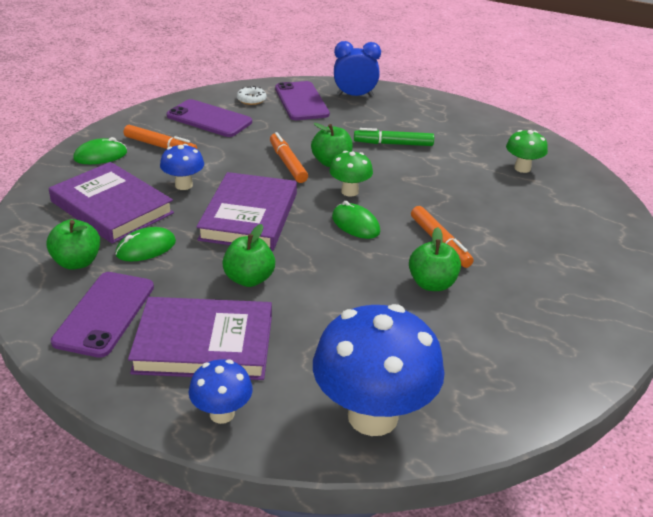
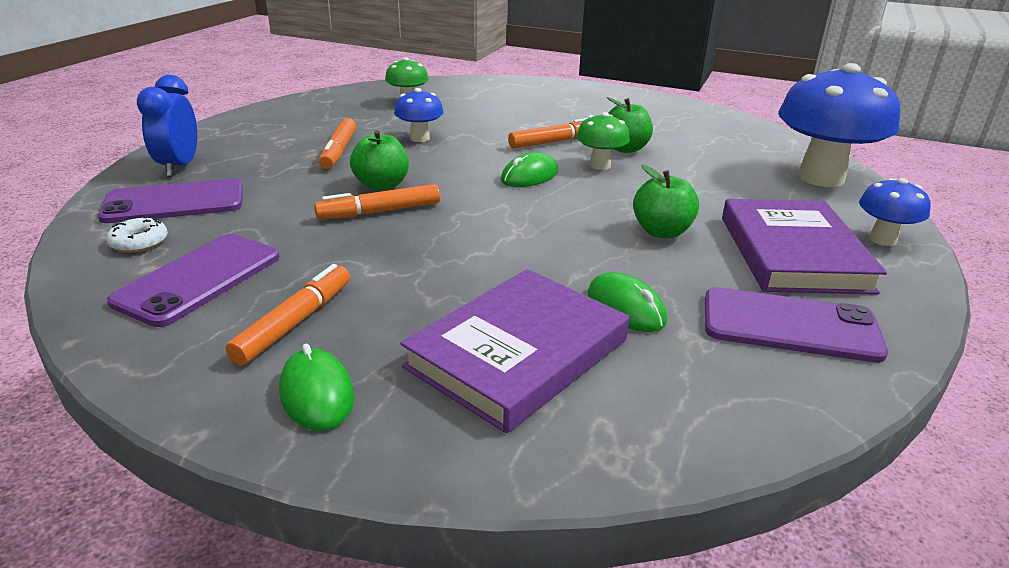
camera: 90 degrees left, 5 degrees down
green apple [46,219,100,270] -> none
blue mushroom [160,144,204,190] -> blue mushroom moved to [394,88,444,142]
purple book [196,172,297,251] -> none
green mushroom [329,151,373,197] -> green mushroom moved to [577,112,630,170]
green marker [354,128,434,146] -> orange marker [319,118,356,169]

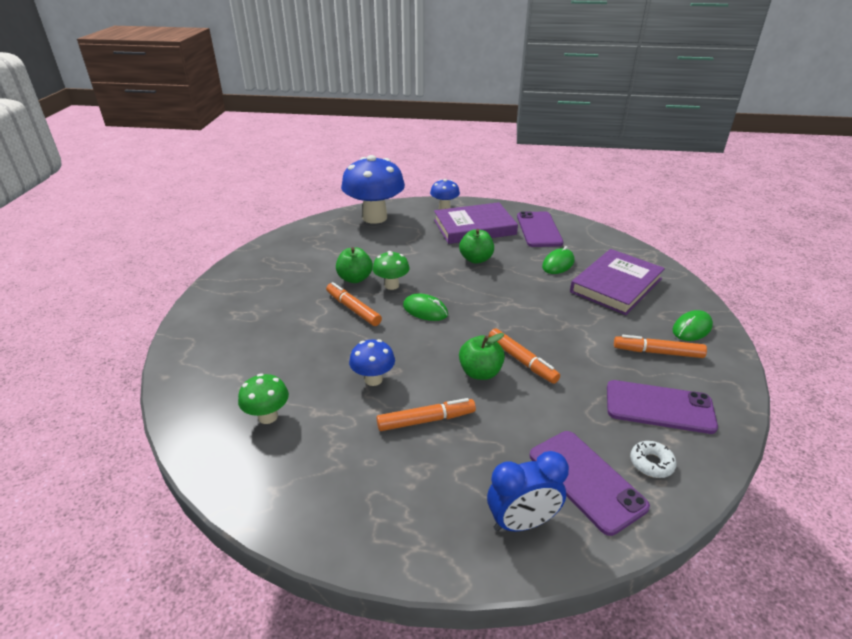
camera: 105 degrees left, 5 degrees up
purple book [400,269,629,433] -> purple book turned 75 degrees counterclockwise [570,249,665,315]

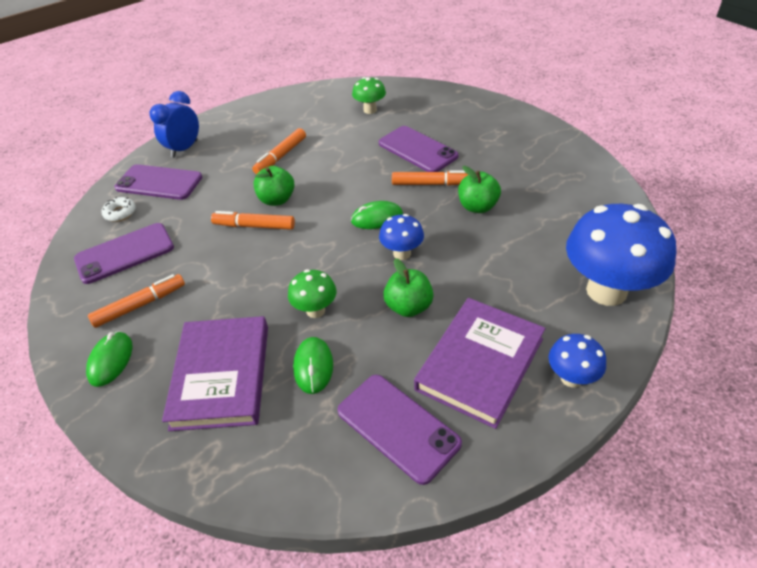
camera: 140 degrees right, 10 degrees up
blue mushroom [349,339,395,386] -> blue mushroom moved to [379,214,424,260]
green mushroom [373,251,410,290] -> green mushroom moved to [288,269,336,318]
none -> purple phone [379,126,459,172]

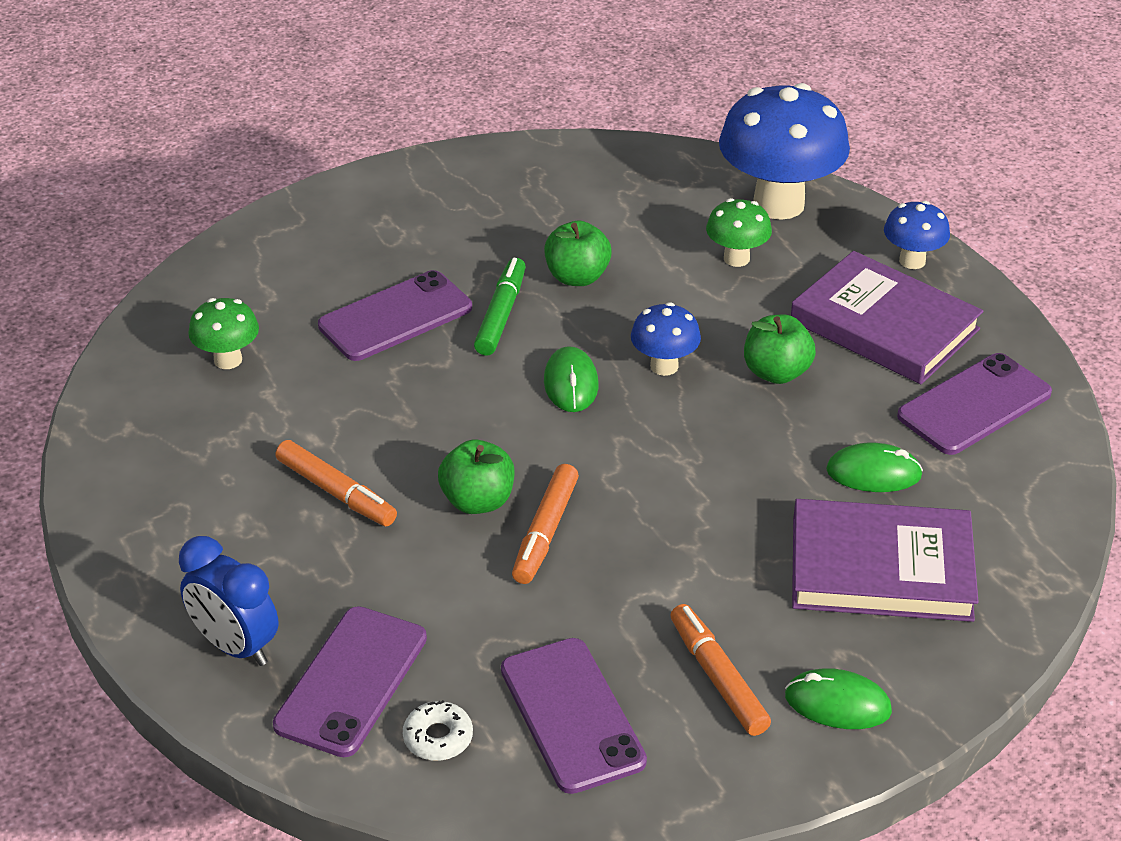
camera: 85 degrees left, 5 degrees down
green mushroom [288,269,336,318] -> green mushroom moved to [706,198,772,267]
orange marker [392,170,468,186] -> green marker [474,258,526,355]

